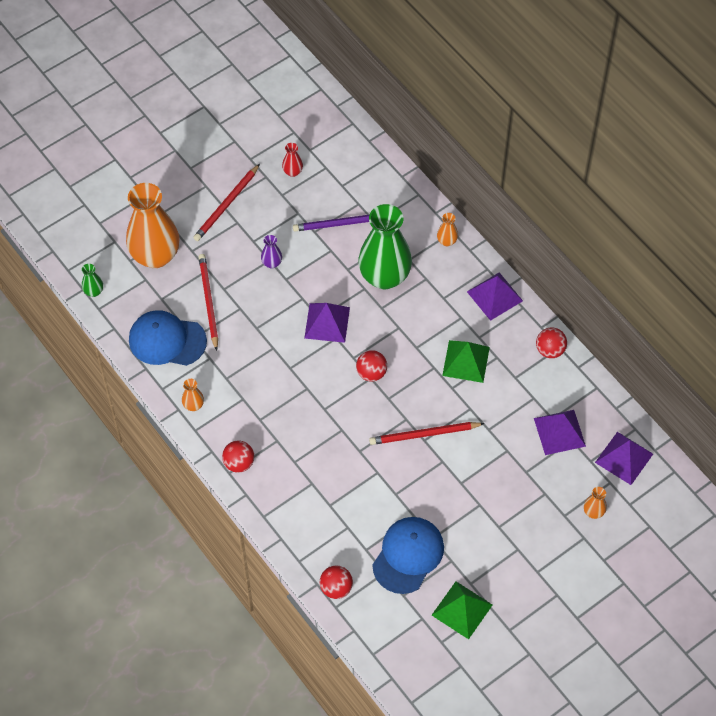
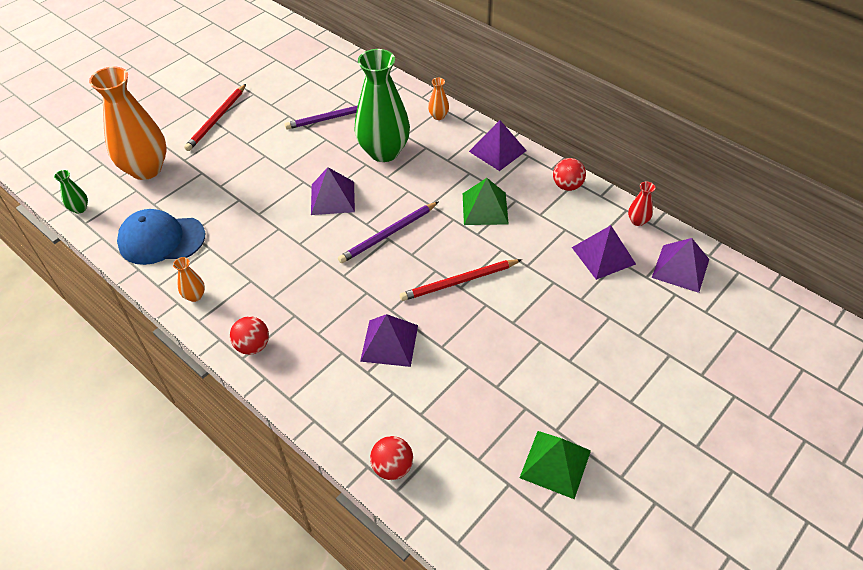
camera: 10 degrees left, 10 degrees down
red pencil [199,254,218,351] -> none
purple vase [261,235,282,268] -> none
red vase [282,143,303,177] -> red vase moved to [628,182,655,226]
red ball [356,350,387,382] -> purple pencil [338,202,439,263]
blue cap [372,517,444,594] -> none
orange vase [584,487,607,519] -> none
none -> purple pyramid [360,314,418,367]

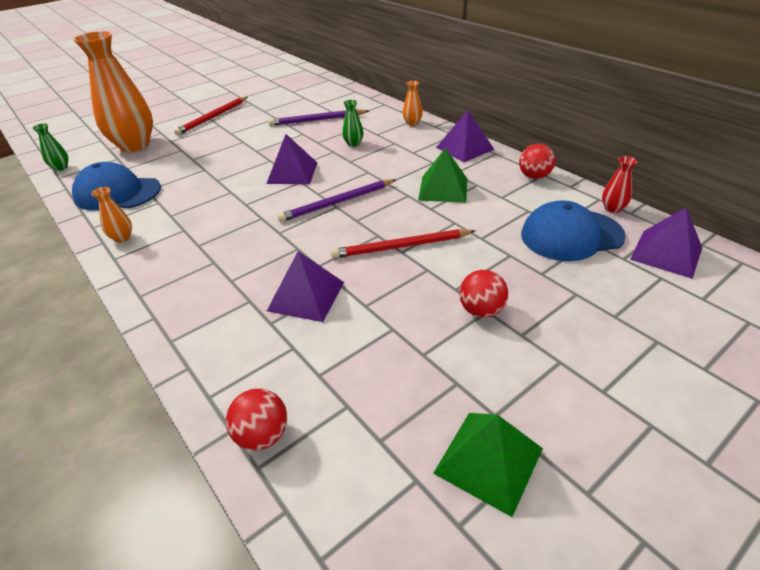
camera: 10 degrees right, 10 degrees down
red ball [230,316,269,355] -> red ball moved to [459,270,508,318]
green vase [355,49,410,162] -> green vase [342,100,363,147], size x0.40
purple pyramid [572,225,636,280] -> blue cap [521,200,626,261]

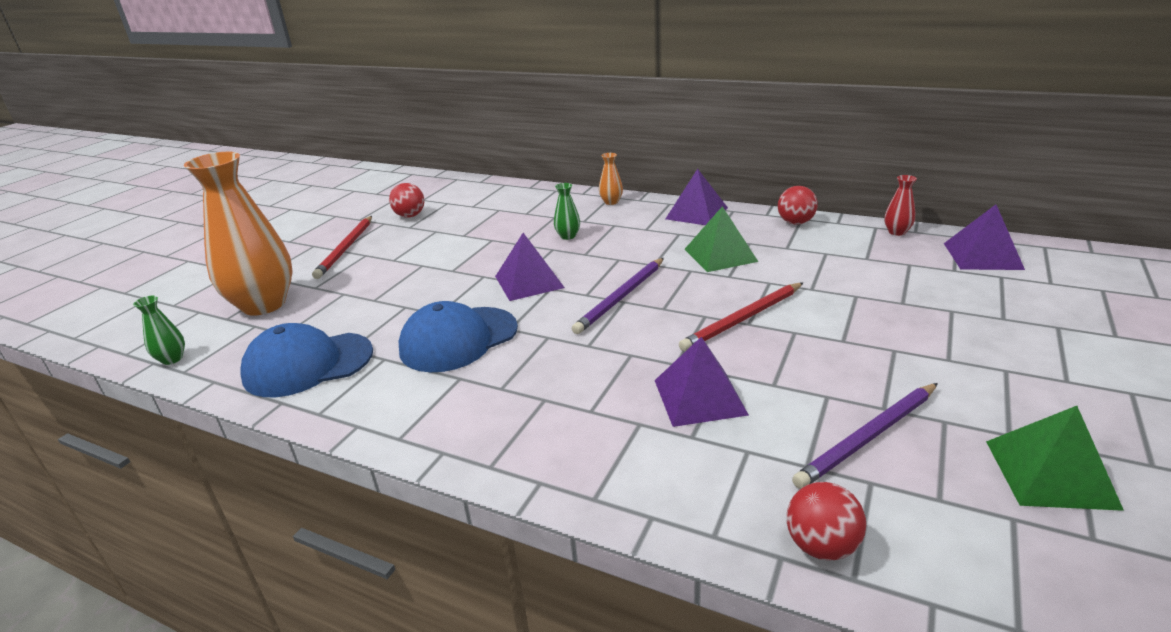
camera: 25 degrees left, 10 degrees down
orange vase [91,187,132,243] -> none
purple pencil [269,109,369,126] -> purple pencil moved to [792,383,938,489]
red ball [459,270,508,318] -> red ball moved to [389,183,424,218]
blue cap [521,200,626,261] -> blue cap moved to [399,301,518,372]

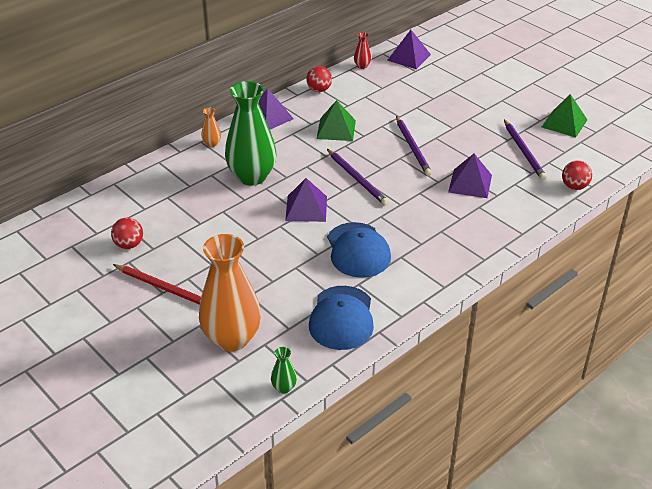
camera: 70 degrees left, 10 degrees up
green vase [554,183,580,240] -> green vase [225,81,276,186], size x2.48
red pencil [679,283,803,351] -> purple pencil [396,116,432,176]

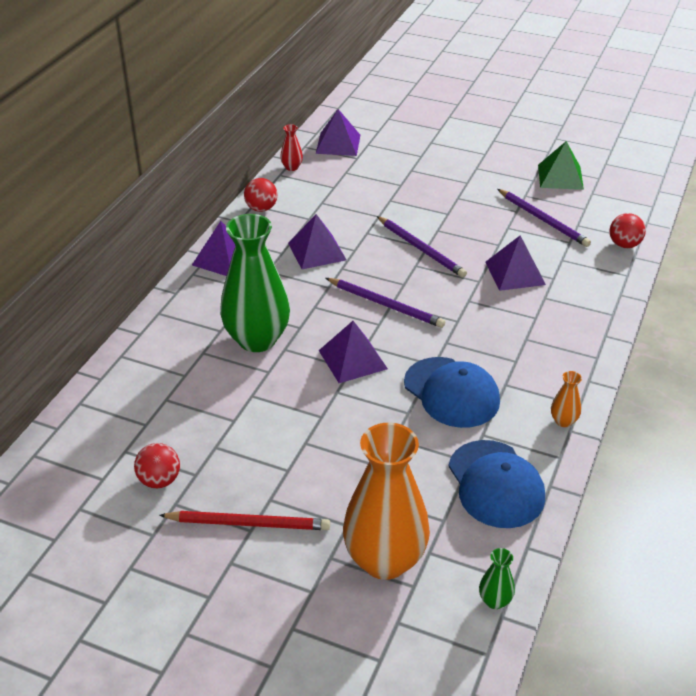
camera: 25 degrees left, 0 degrees up
orange vase [202,108,221,147] -> orange vase moved to [551,371,582,427]
green pyramid [317,100,356,141] -> purple pyramid [288,214,347,269]

